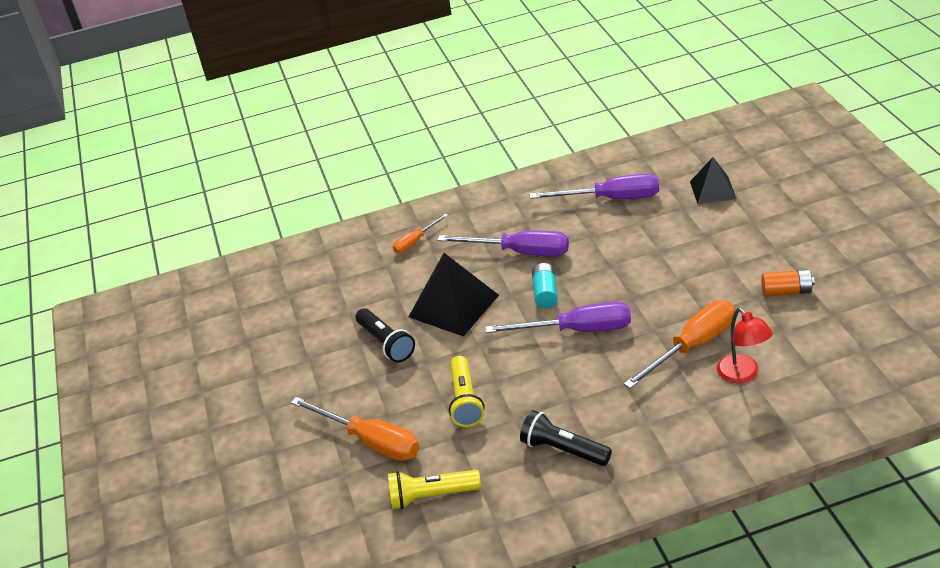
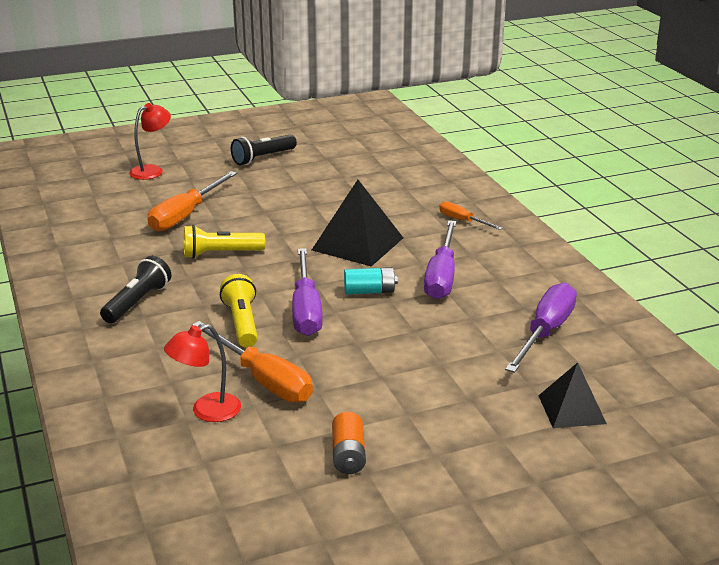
camera: 80 degrees right, 10 degrees down
black flashlight [356,308,415,362] -> black flashlight moved to [231,135,297,165]
yellow flashlight [388,470,481,509] -> yellow flashlight moved to [220,274,258,348]
purple screwdriver [530,174,659,199] -> purple screwdriver turned 150 degrees counterclockwise [505,283,577,373]
none -> red lamp [129,103,171,180]

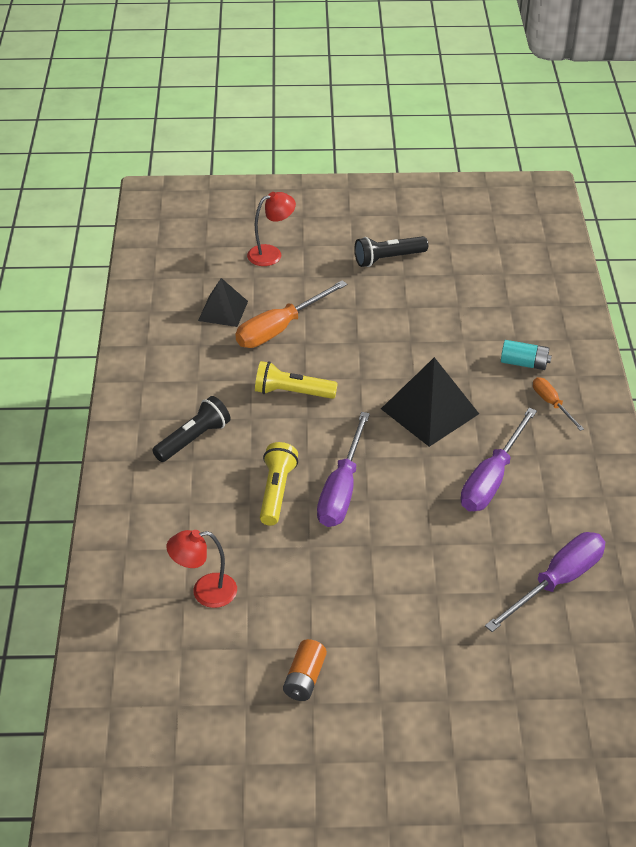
camera: 20 degrees right, 15 degrees up
orange screwdriver [192,321,313,403] -> none
turquoise battery [344,267,398,295] -> turquoise battery moved to [501,340,552,370]
black pyramid [538,362,607,428] -> black pyramid moved to [198,278,248,327]

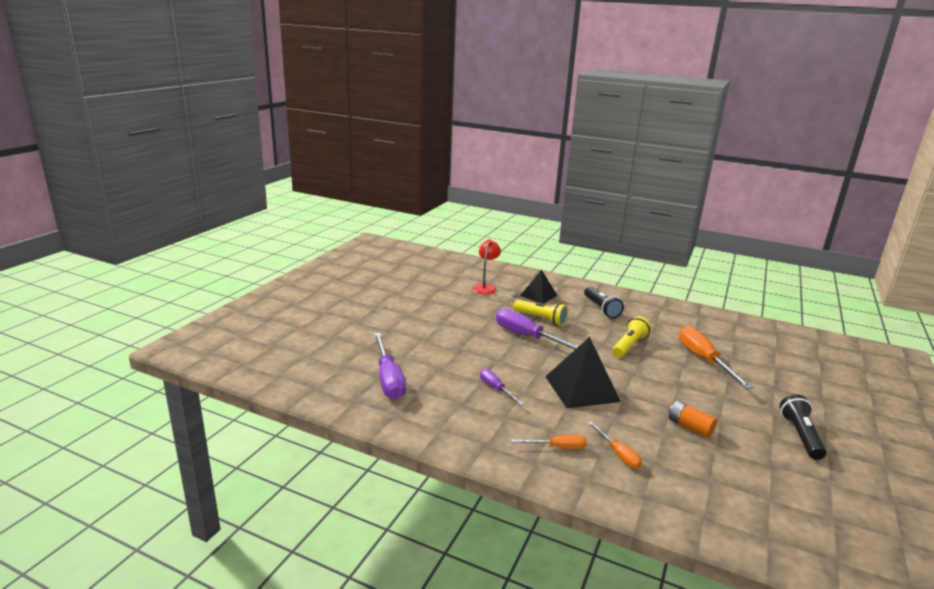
camera: 115 degrees right, 20 degrees down
black pyramid [198,278,248,327] -> black pyramid moved to [520,270,558,304]
red lamp [247,192,296,266] -> none
orange battery [283,639,327,701] -> orange battery moved to [669,401,717,438]
purple screwdriver [460,408,537,511] -> purple screwdriver [480,369,524,405], size x0.55
turquoise battery [501,340,552,370] -> orange screwdriver [588,422,642,469]

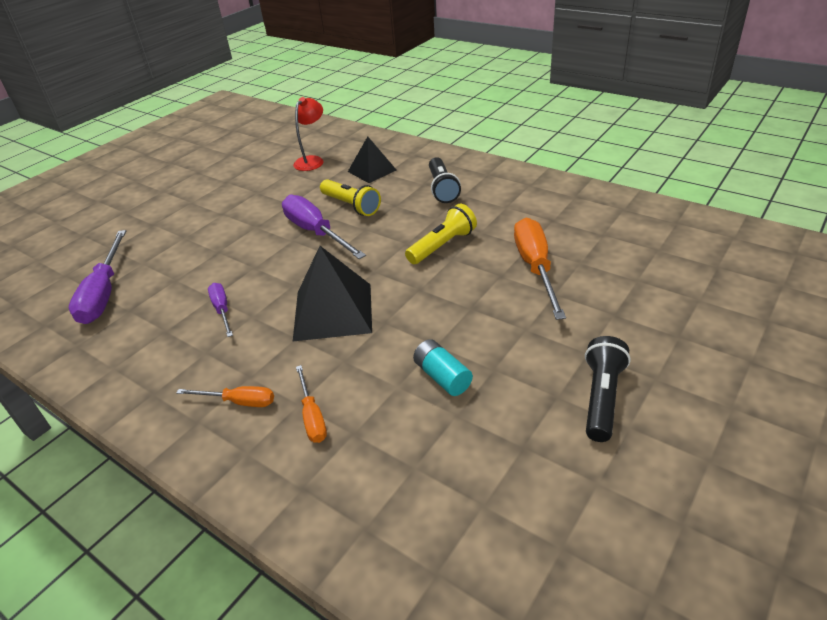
camera: 15 degrees right, 15 degrees up
orange battery [669,401,717,438] -> turquoise battery [413,339,473,396]

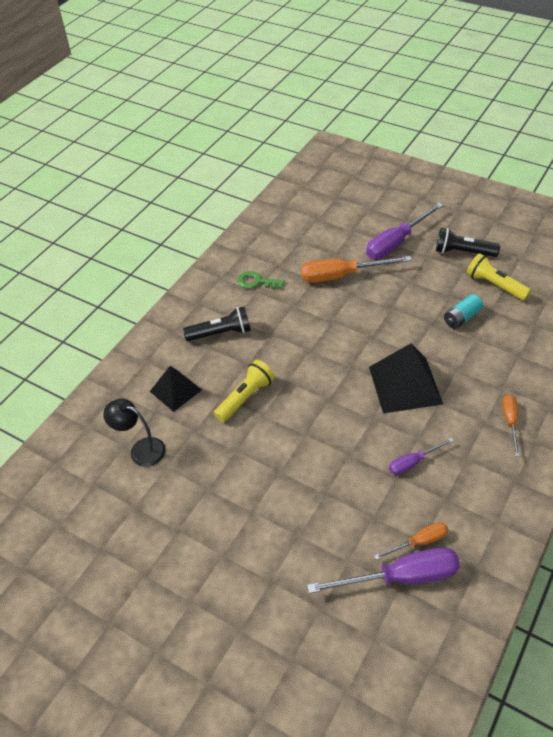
camera: 95 degrees left, 10 degrees up
purple screwdriver [282,195,366,259] -> purple screwdriver moved to [366,203,443,259]
red lamp [293,97,323,171] -> black lamp [103,399,166,467]
orange screwdriver [296,365,327,443] -> orange screwdriver moved to [374,522,448,560]
yellow flashlight [405,204,477,264] -> yellow flashlight moved to [467,253,531,301]
none -> green key [238,271,284,289]

